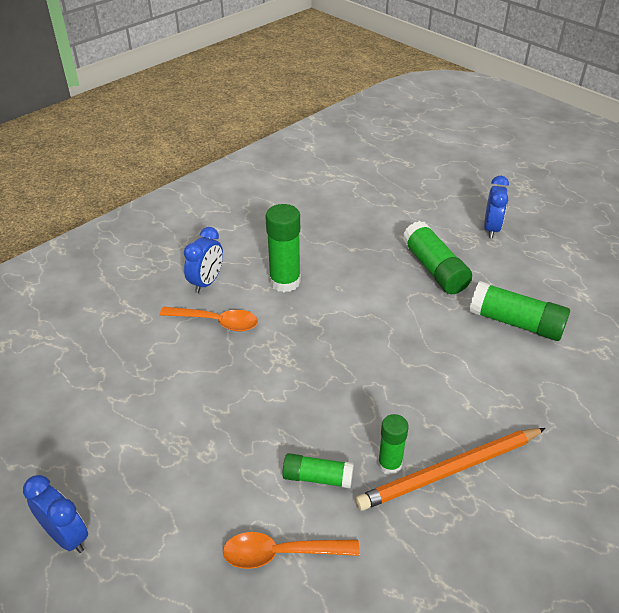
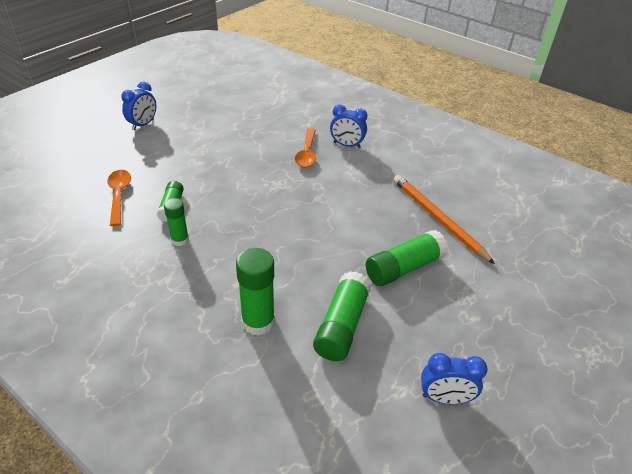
camera: 80 degrees right, 0 degrees up
green glue stick [265,204,301,292] -> green glue stick moved to [236,248,275,336]
orange pencil [355,428,546,511] -> orange pencil moved to [393,175,495,264]
blue clock [484,176,509,238] -> blue clock moved to [421,353,488,404]

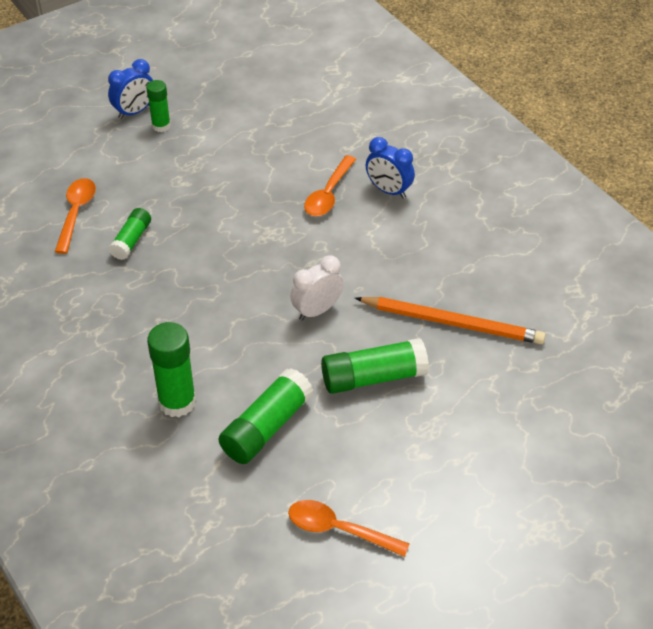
camera: 20 degrees right, 5 degrees up
green glue stick [164,198,189,246] -> green glue stick moved to [146,80,171,132]
orange pencil [393,175,495,264] -> orange pencil turned 120 degrees clockwise [355,297,546,344]
blue clock [421,353,488,404] -> orange spoon [288,500,410,557]
none -> white clock [290,255,344,320]

